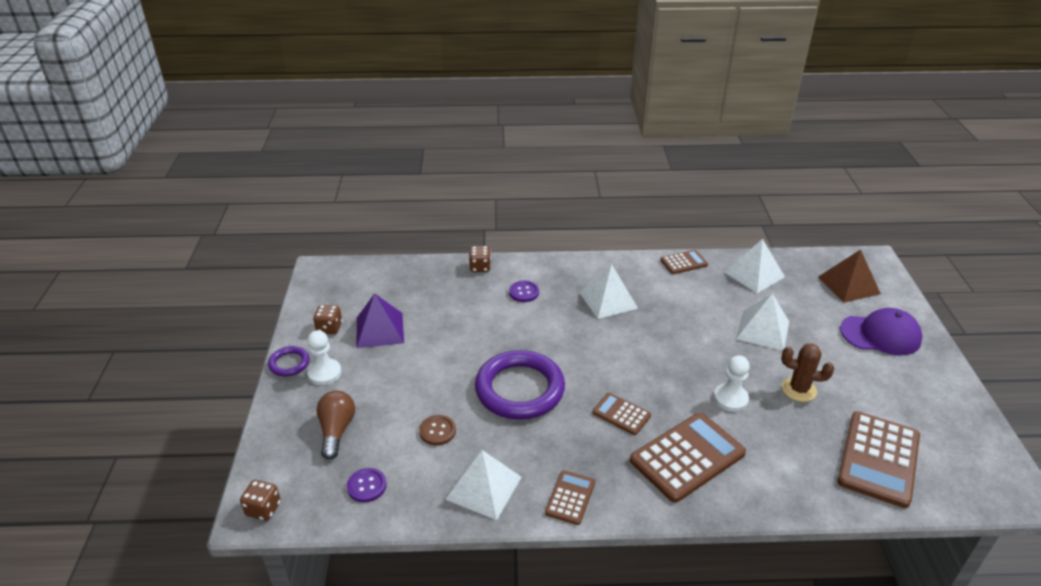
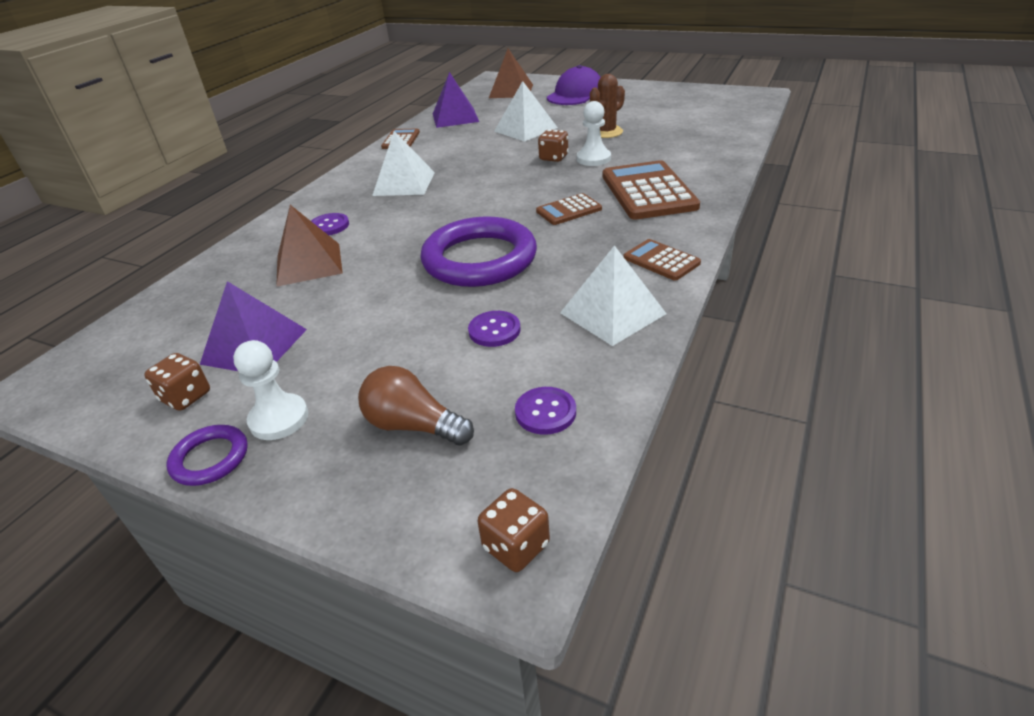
camera: 60 degrees left, 0 degrees up
brown button [419,415,456,445] -> purple button [468,311,521,347]
brown dice [469,246,491,272] -> brown dice moved to [538,129,568,162]
white pyramid [724,239,785,293] -> purple pyramid [433,72,479,128]
brown calculator [837,411,920,508] -> none
none -> brown pyramid [276,205,343,287]

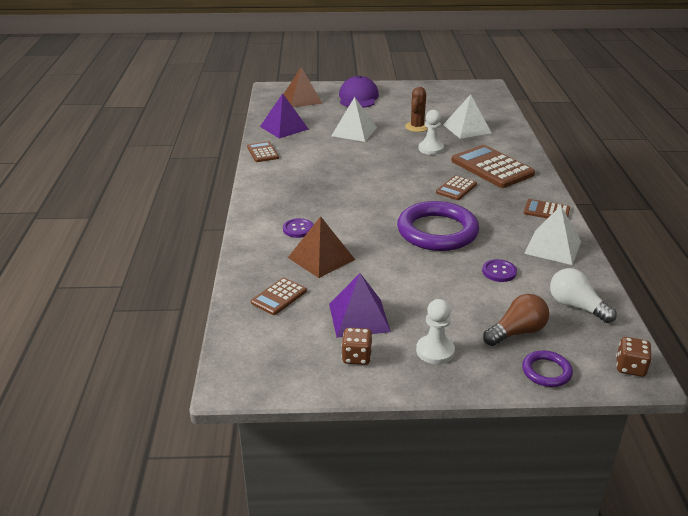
camera: 30 degrees left, 5 degrees down
purple ring [167,425,248,486] -> purple ring moved to [522,350,573,387]
brown light bulb [358,366,474,446] -> brown light bulb turned 150 degrees clockwise [483,294,549,346]
white pyramid [372,131,435,196] -> white pyramid moved to [443,94,491,139]
purple button [515,387,576,435] -> white light bulb [550,268,617,323]
brown dice [538,129,568,162] -> none
none -> brown calculator [251,278,307,315]

